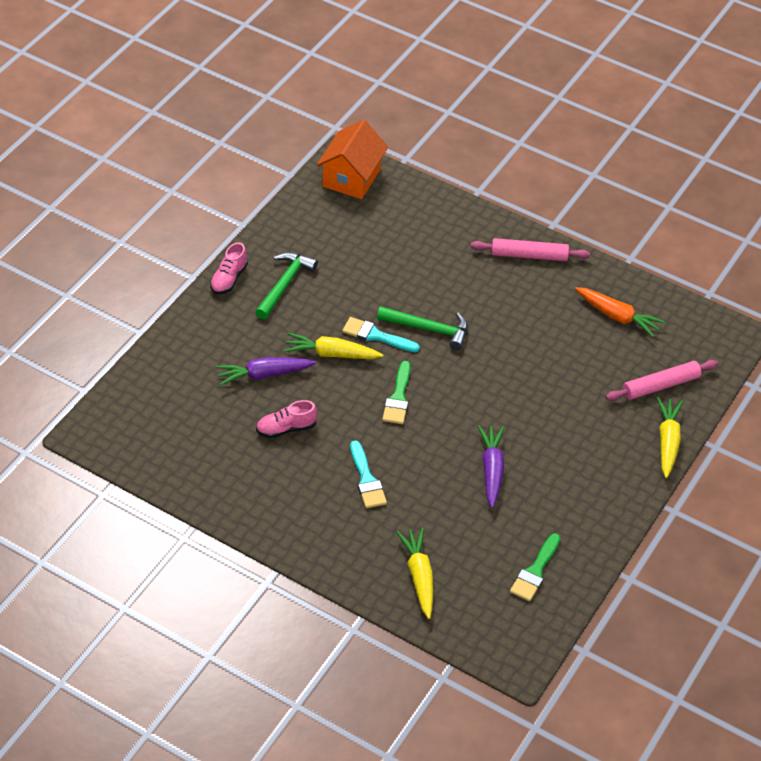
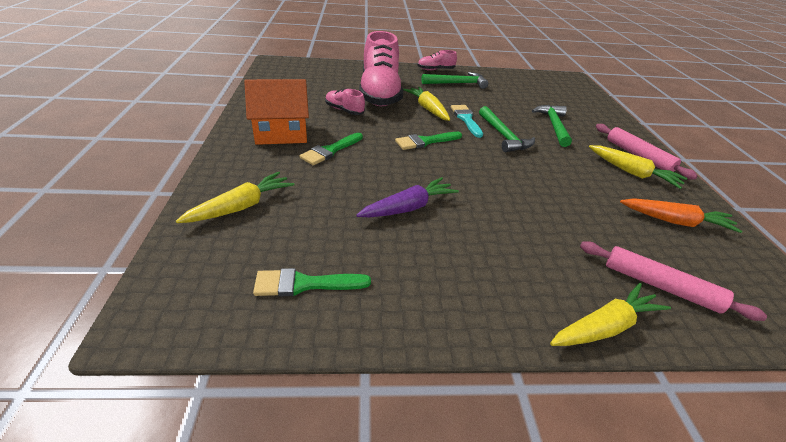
camera: 55 degrees right, 10 degrees down
purple carrot [216,357,316,386] -> pink shoe [359,31,403,106]
orange house [317,120,388,199] -> orange house moved to [244,79,309,145]
turquoise brush [350,440,387,508] -> green brush [300,133,363,165]
orange carrot [575,287,665,337] -> orange carrot turned 75 degrees counterclockwise [620,198,743,233]
none -> green hammer [532,105,572,147]
none -> yellow carrot [589,145,687,189]

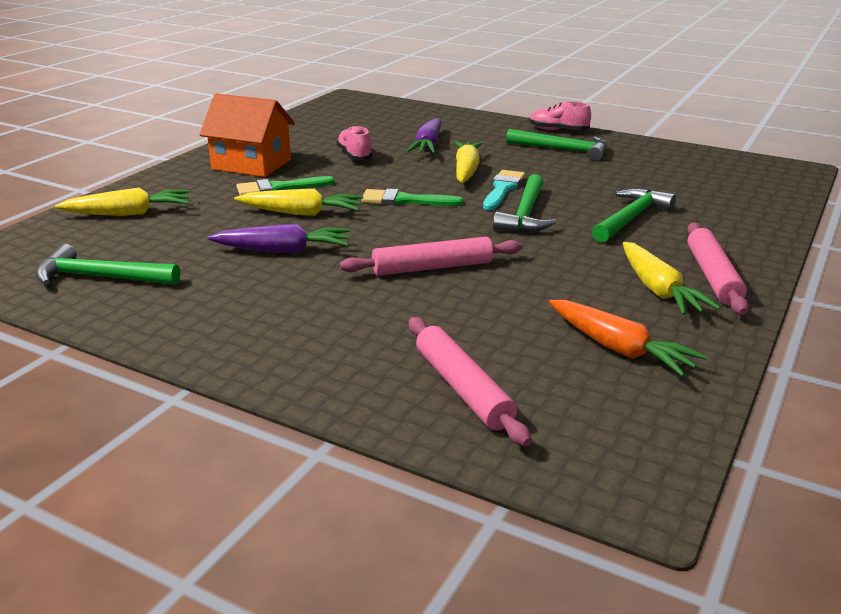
camera: 35 degrees right, 10 degrees down
green brush [253,268,371,296] -> green hammer [36,244,180,285]
pink shoe [359,31,403,106] -> purple carrot [407,118,442,154]
yellow carrot [550,283,671,346] -> yellow carrot moved to [234,189,363,216]
none -> pink rolling pin [340,237,522,276]

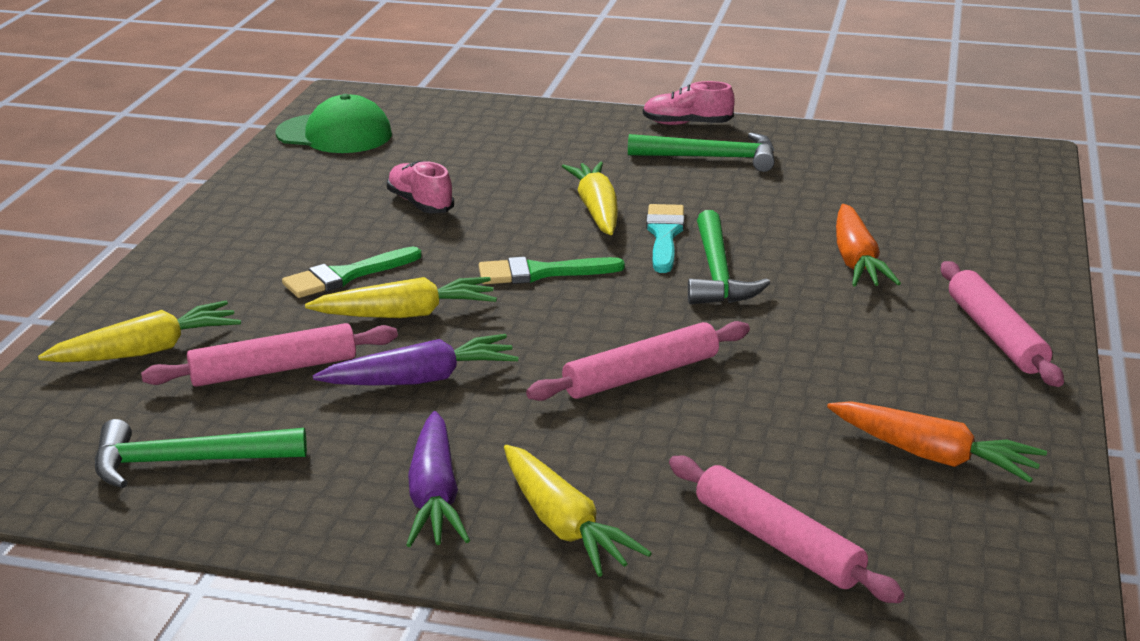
camera: 15 degrees left, 0 degrees up
orange house [200,93,295,177] -> none
purple carrot [407,118,442,154] -> purple carrot moved to [406,411,470,547]
green hammer [592,188,676,243] -> orange carrot [836,204,901,287]
yellow carrot [623,242,721,315] -> yellow carrot moved to [504,445,652,577]
none -> pink rolling pin [141,323,398,387]
none -> green cap [276,94,392,153]

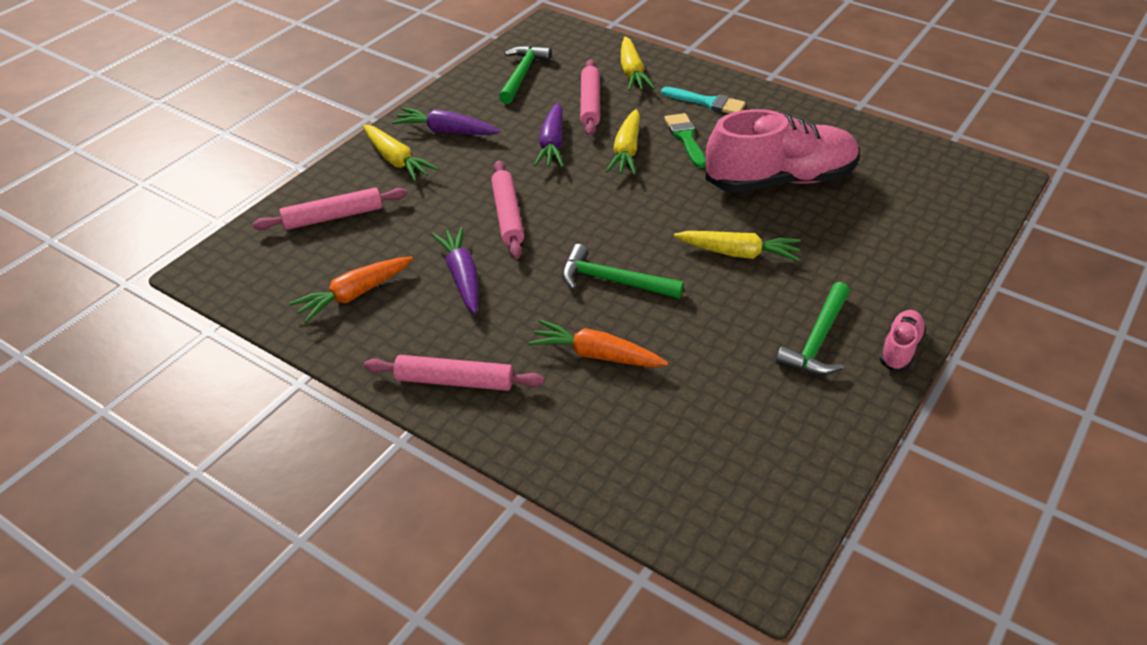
camera: 110 degrees right, 15 degrees up
green cap [276,94,392,153] -> none
pink shoe [387,161,454,213] -> pink shoe [705,109,859,193], size x2.26
green brush [479,257,625,284] -> none
yellow carrot [504,445,652,577] -> yellow carrot turned 120 degrees counterclockwise [363,125,439,181]
turquoise brush [646,204,684,273] -> turquoise brush moved to [661,87,746,114]
none -> purple carrot [431,227,479,314]

